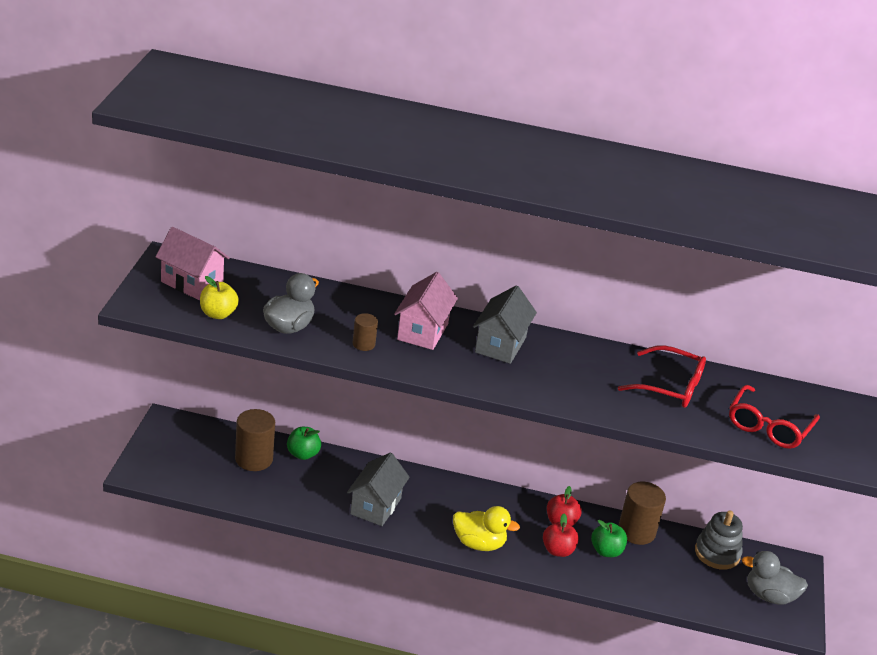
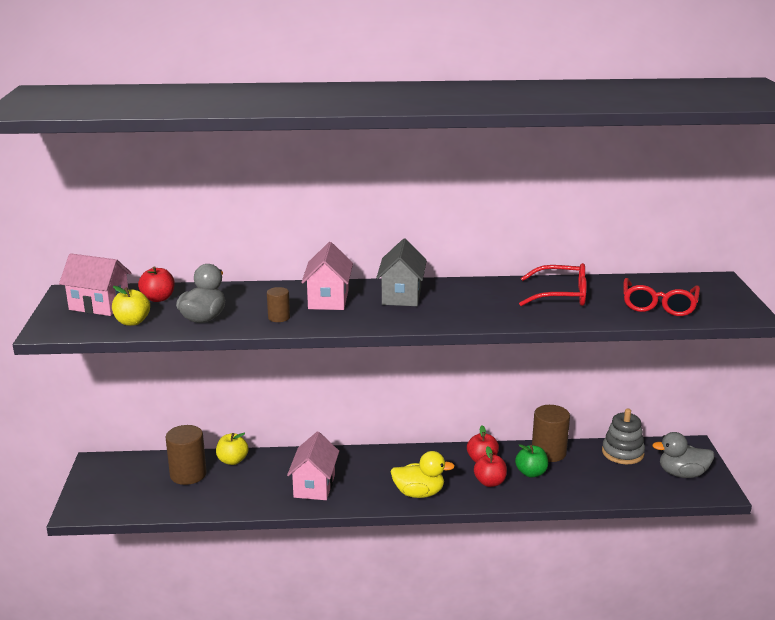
camera: 10 degrees left, 10 degrees down
green apple [287,427,321,460] -> yellow apple [216,433,248,465]
grey house [347,452,410,526] -> pink house [287,432,339,500]
none -> red apple [138,266,175,302]

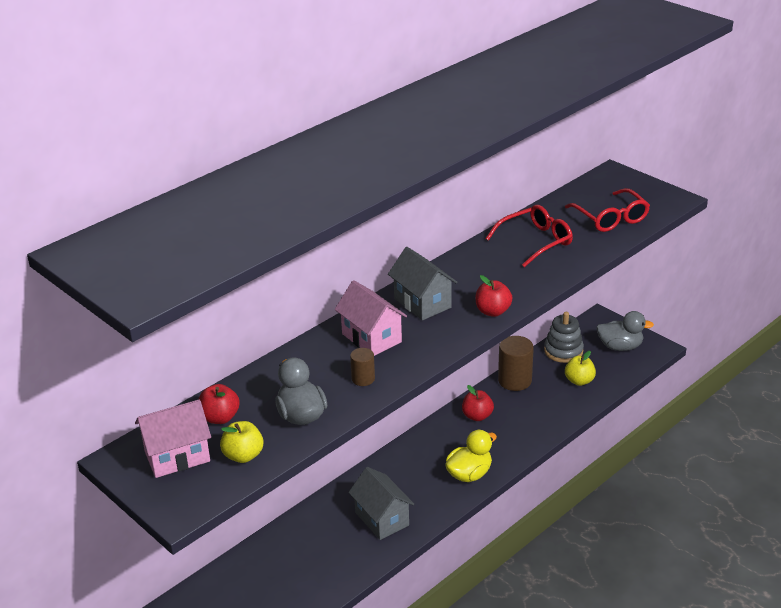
camera: 40 degrees left, 10 degrees up
brown cylinder [165,425,207,485] -> none
yellow apple [216,433,248,465] -> yellow apple moved to [565,351,596,386]
pink house [287,432,339,500] -> grey house [348,467,414,540]
red apple [474,446,507,487] -> red apple moved to [475,275,512,317]
green apple [515,444,548,478] -> none
grey duck [652,432,714,478] -> grey duck turned 135 degrees counterclockwise [596,311,654,351]

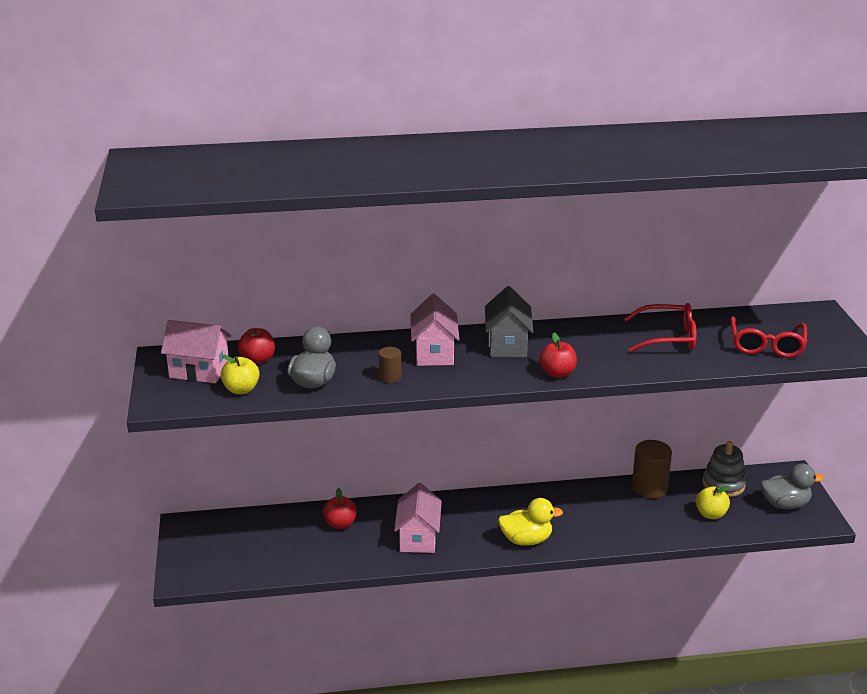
camera: 35 degrees right, 5 degrees down
grey house [348,467,414,540] -> pink house [394,483,442,553]
red apple [462,385,494,421] -> red apple moved to [323,488,357,529]
grey duck [596,311,654,351] -> grey duck turned 45 degrees counterclockwise [761,463,824,509]

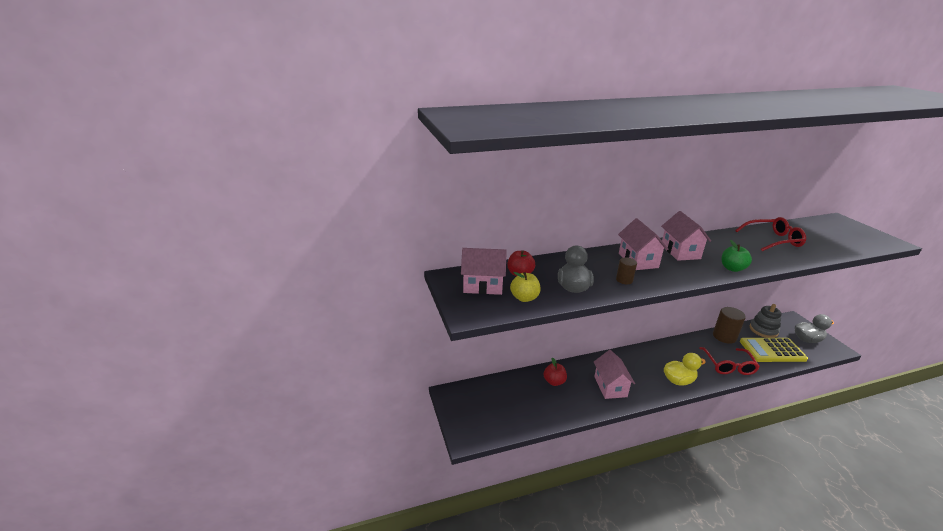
camera: 10 degrees left, 0 degrees up
grey house [485,286,533,357] -> pink house [661,211,711,261]
red apple [539,333,577,378] -> green apple [721,240,752,272]
yellow apple [696,486,730,519] -> yellow calculator [740,338,808,362]
red glasses [730,317,807,358] -> red glasses moved to [700,347,760,375]

